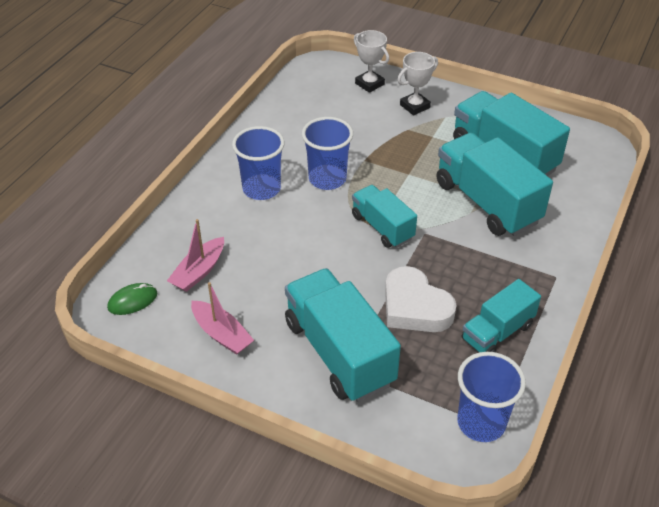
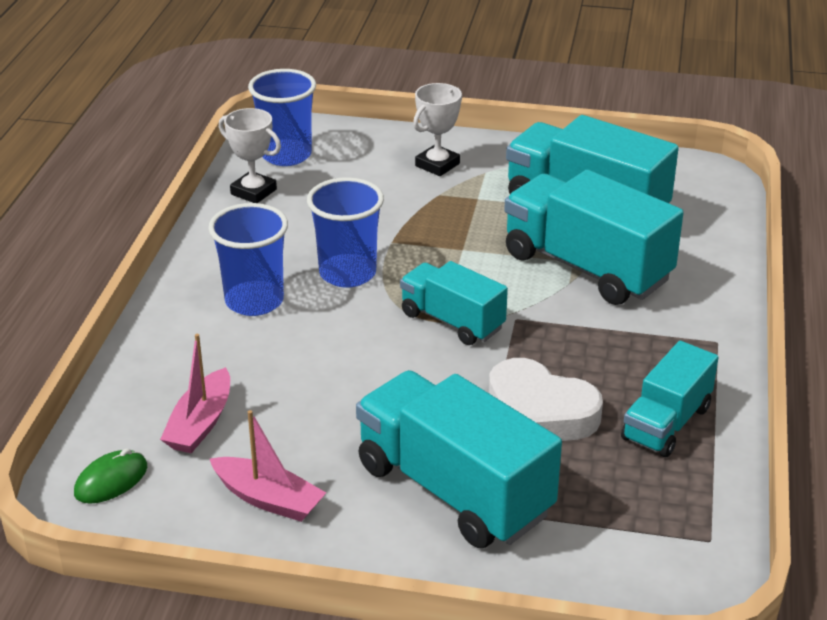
camera: 15 degrees left, 10 degrees down
white trophy [354,30,389,93] -> white trophy moved to [219,108,281,203]
blue cup [457,352,526,442] -> blue cup moved to [248,69,316,166]

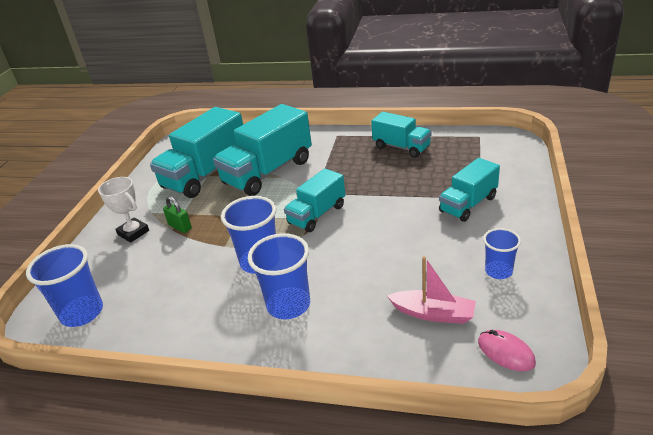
camera: 85 degrees left, 0 degrees up
green mouse [74,449,147,504] -> pink mouse [478,330,536,371]
pink boat [210,410,326,522] -> blue cup [483,228,521,279]
white trophy [219,108,281,203] -> none
turquoise truck [356,370,562,548] -> turquoise truck [439,158,500,222], size x0.59
white heart [489,358,603,441] -> none
none -> green padlock [163,196,192,233]

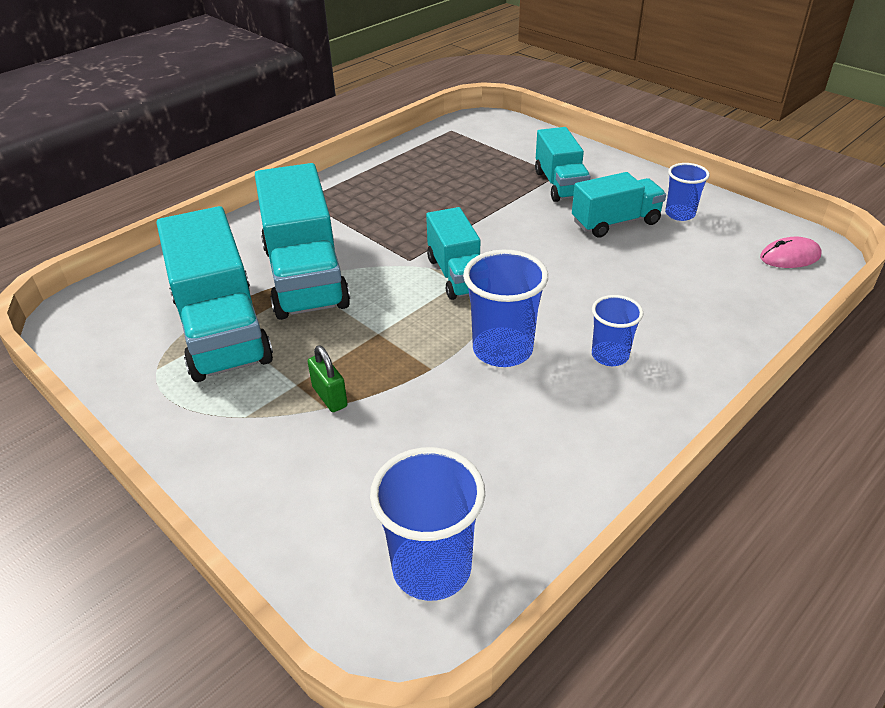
camera: 60 degrees left, 5 degrees up
white trophy [98,177,149,243] -> none
green padlock [163,196,192,233] -> green padlock turned 75 degrees clockwise [308,345,348,412]
blue cup [248,233,310,319] -> blue cup [592,295,644,366], size x0.61
turquoise truck [371,112,432,158] -> turquoise truck moved to [572,172,666,238]
pink boat [387,256,476,324] -> none

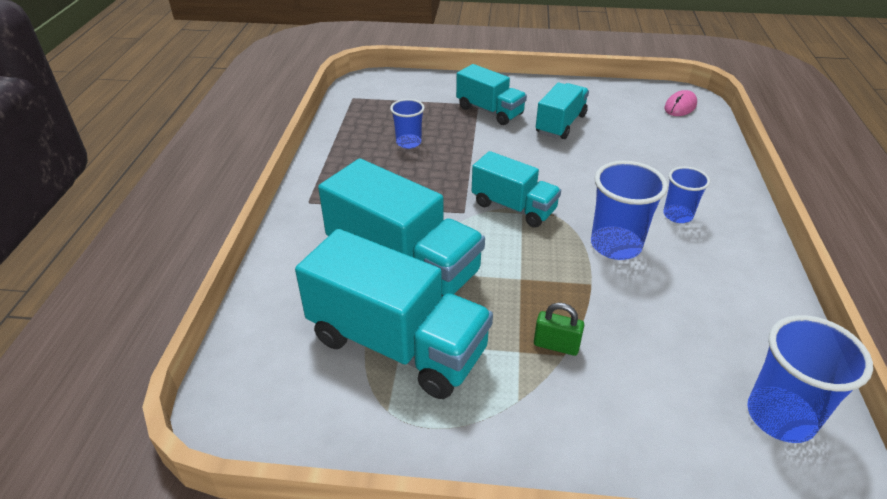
camera: 40 degrees left, 0 degrees up
blue cup [665,163,710,221] -> blue cup moved to [390,99,425,149]

